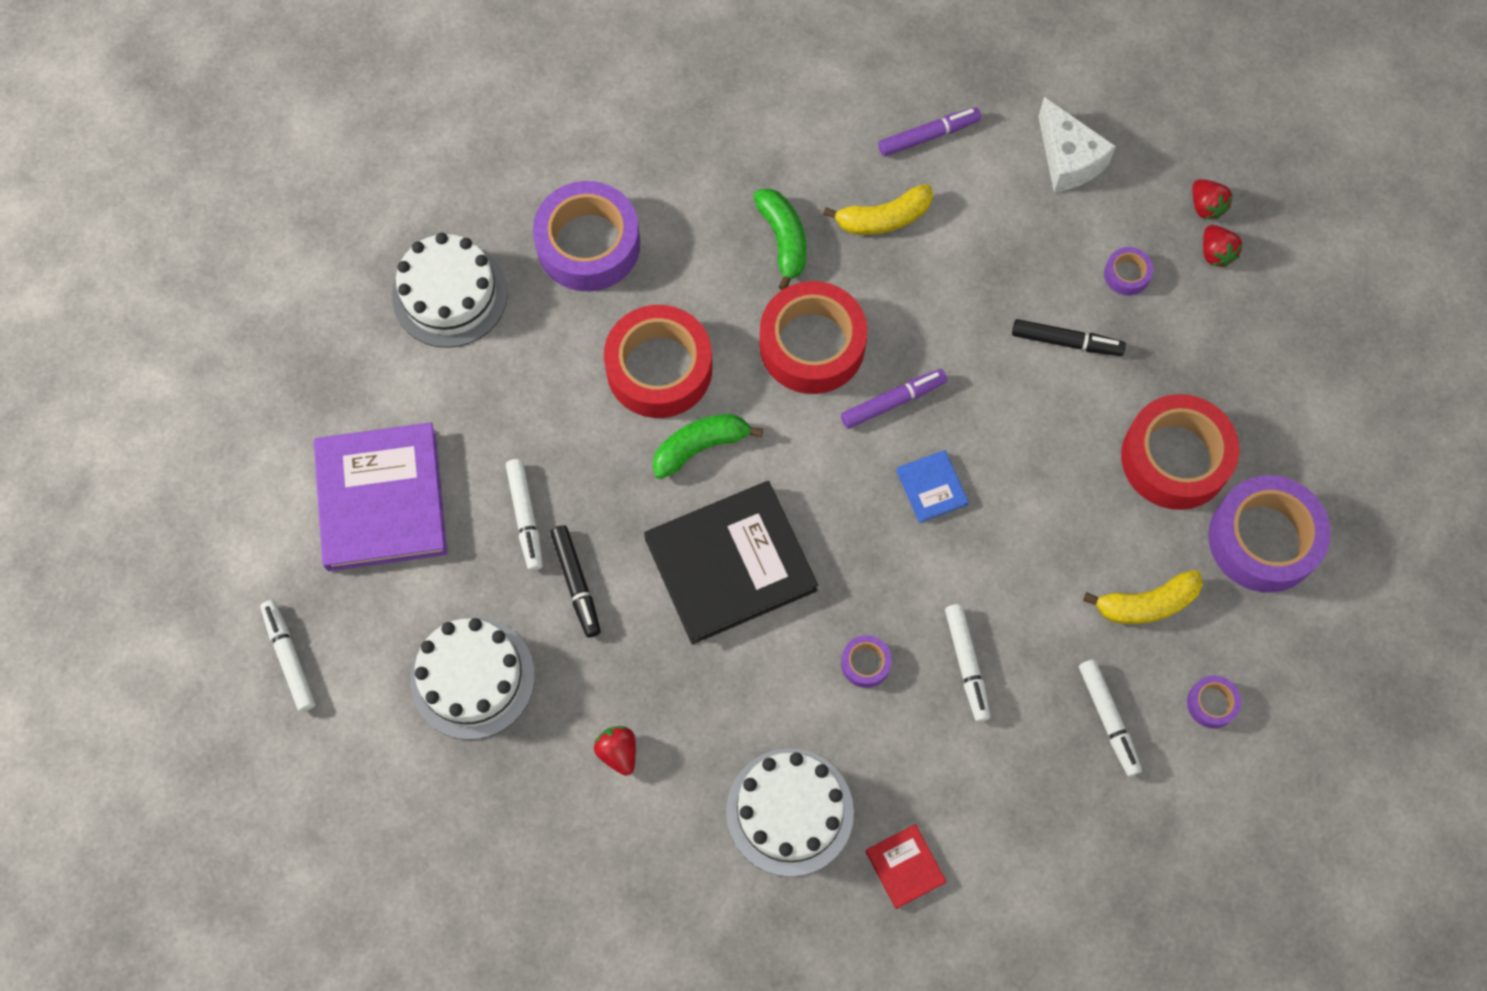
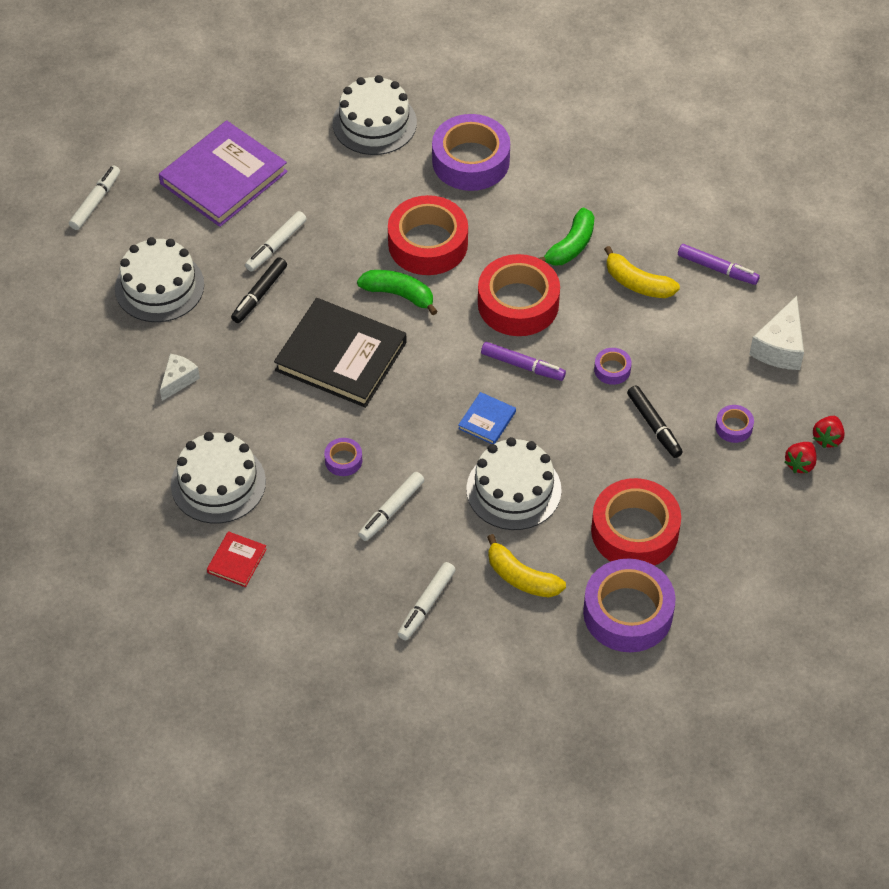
camera: 50 degrees right, 15 degrees down
red strawberry [594,726,636,776] -> white cheese [160,354,200,401]
purple tape [1187,675,1241,728] -> purple tape moved to [594,348,632,385]
none -> white cake [466,437,562,530]

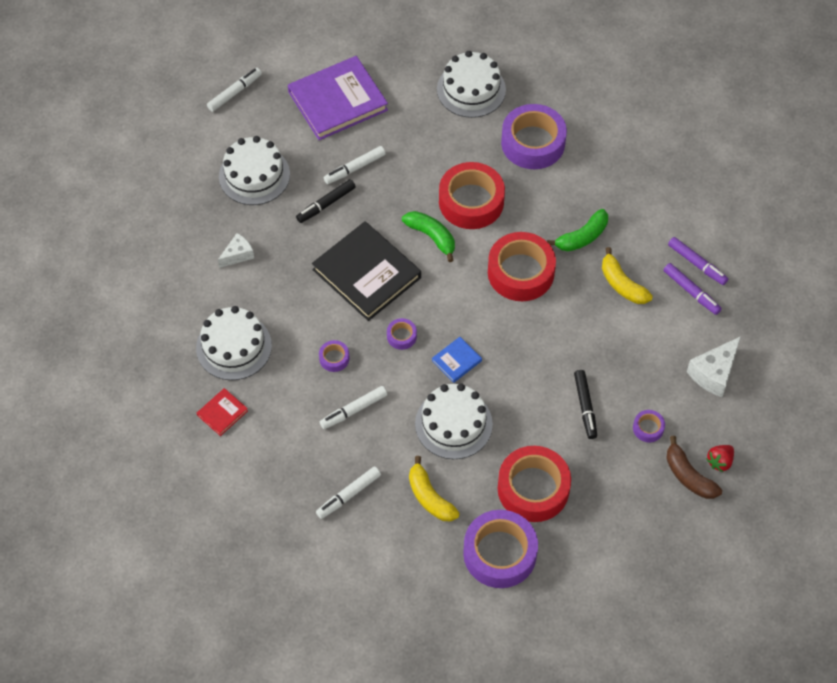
camera: 20 degrees right, 5 degrees up
purple marker [481,342,566,381] -> purple marker moved to [668,237,728,285]
purple tape [594,348,632,385] -> purple tape moved to [387,318,417,350]
red strawberry [785,442,817,473] -> brown banana [666,436,722,499]

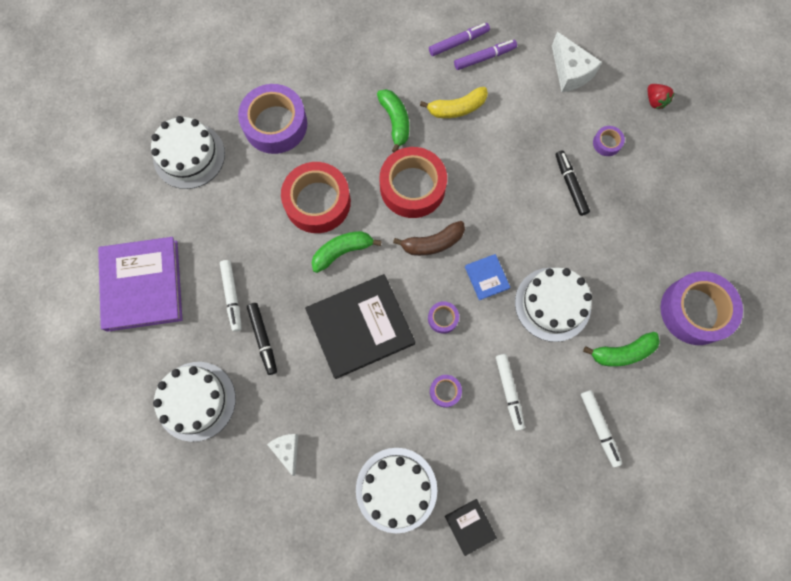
camera: 70 degrees left, 15 degrees up
red book [197,388,248,436] -> black book [445,499,497,556]
white marker [207,68,262,112] -> none
yellow banana [409,456,460,521] -> green banana [583,332,660,367]
red tape [497,446,571,522] -> none
black marker [574,370,597,439] -> black marker turned 120 degrees counterclockwise [556,150,590,216]
brown banana [666,436,722,499] -> brown banana moved to [393,221,465,256]

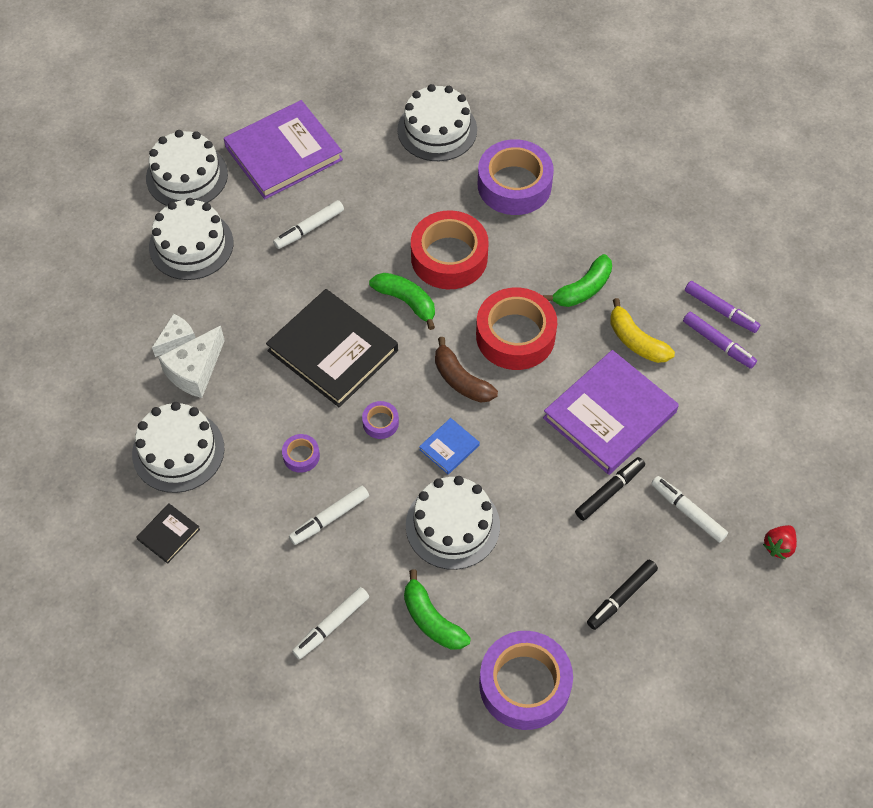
camera: 65 degrees right, 15 degrees down
black marker [247,303,277,375] -> black marker moved to [587,560,658,630]
white cheese [552,32,602,92] -> white cheese moved to [158,326,225,398]
purple tape [593,126,625,156] -> white marker [651,476,728,542]
none -> white cake [146,130,228,206]
none -> purple book [543,350,679,475]

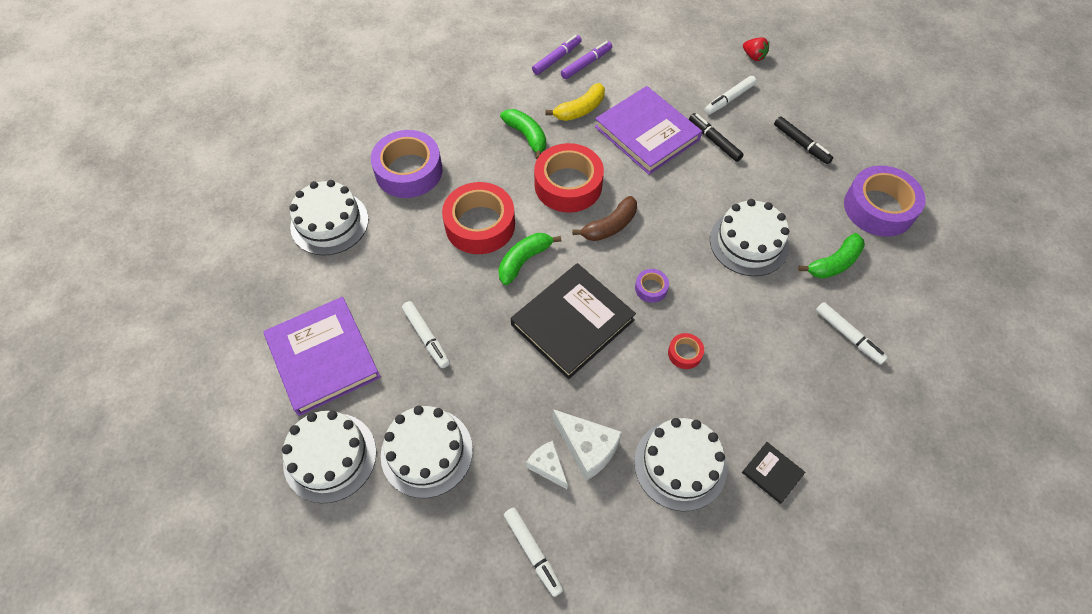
camera: 85 degrees left, 0 degrees up
purple tape [282,434,320,473] -> red tape [668,333,704,369]
white marker [289,486,369,545] -> white marker moved to [504,507,563,597]
blue book [419,418,480,474] -> none

